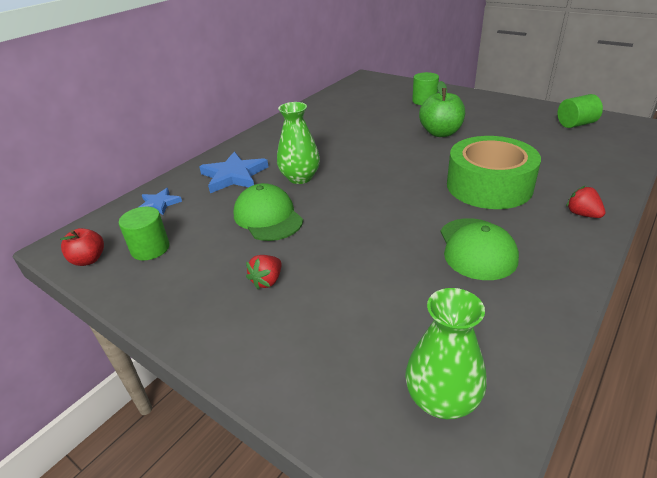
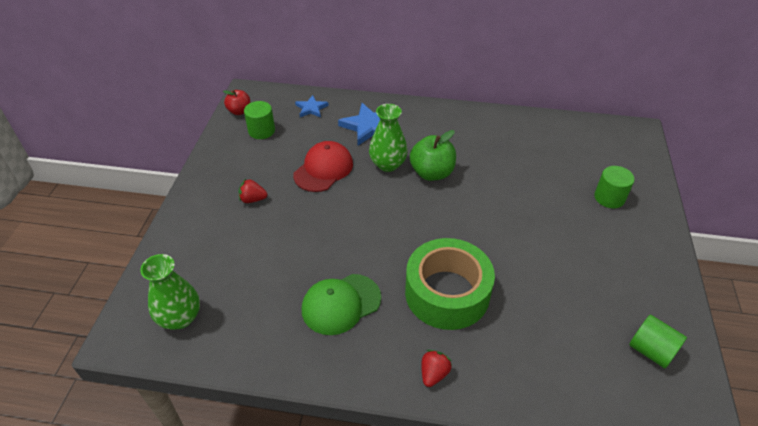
camera: 60 degrees right, 10 degrees up
green cap [234,183,303,241] -> red cap [293,141,353,192]
green apple [419,81,465,137] -> green apple moved to [410,130,456,181]

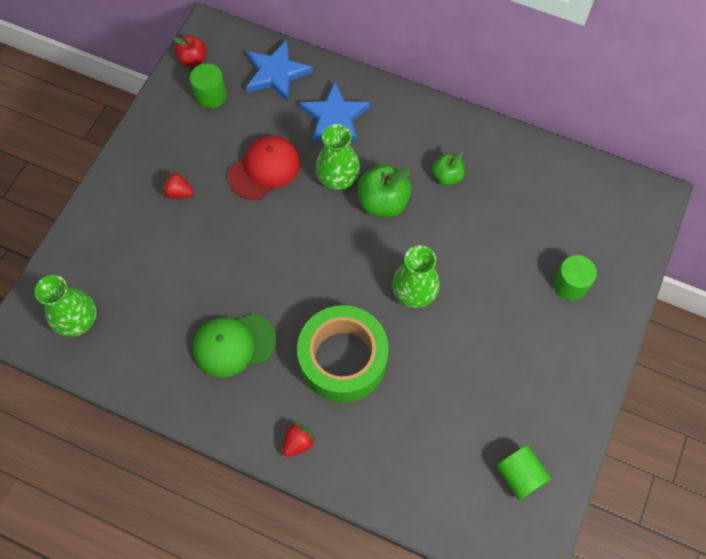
camera: 15 degrees right, 20 degrees up
blue star [295,95,329,118] -> blue star [246,40,313,102], size x1.72
none -> green vase [392,245,440,308]
none -> green apple [432,152,465,186]

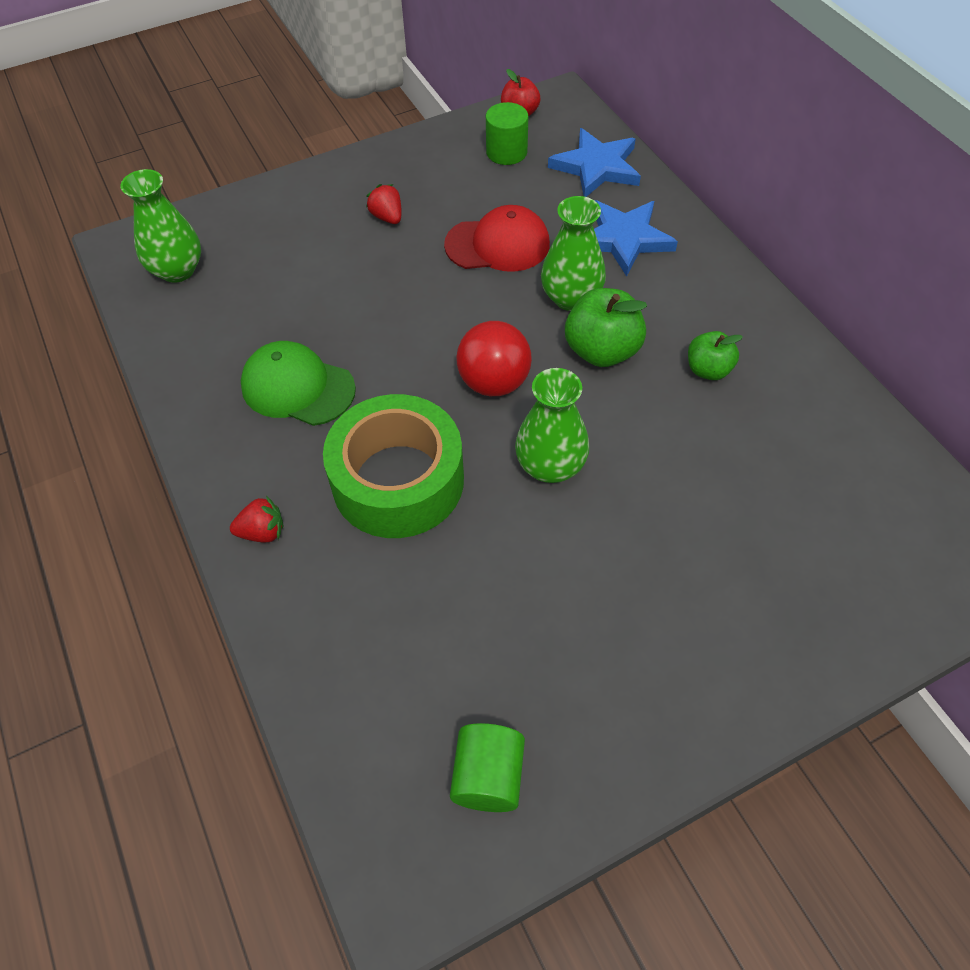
camera: 40 degrees right, 10 degrees down
green cylinder [553,255,597,301] -> none
none -> red ball [456,321,532,396]

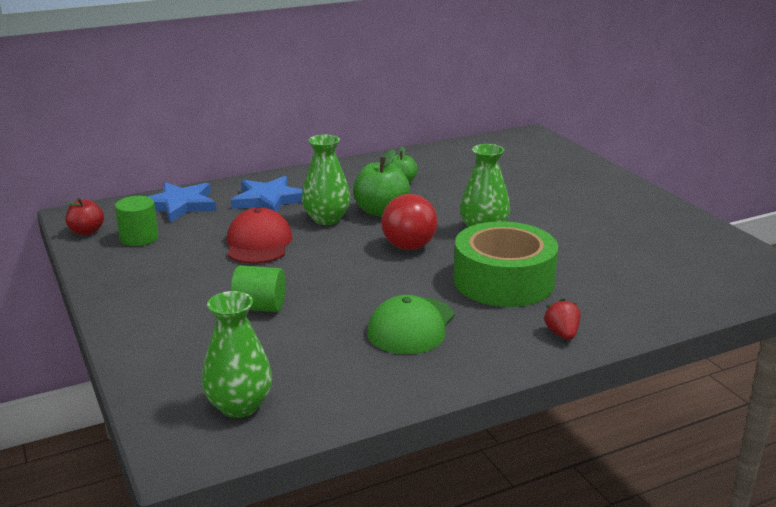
camera: 90 degrees left, 30 degrees down
red strawberry [366,184,401,224] -> none
green cylinder [450,723,525,812] -> green cylinder moved to [231,265,286,312]

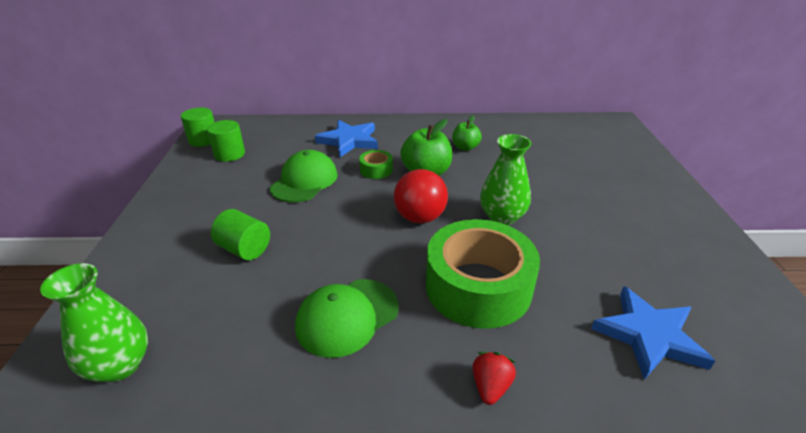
camera: 25 degrees right, 10 degrees up
red apple [65,198,104,235] -> green cylinder [181,107,214,147]
blue star [147,182,216,223] -> blue star moved to [591,286,715,380]
red cap [227,208,292,264] -> green cap [270,150,338,203]
green vase [302,135,350,225] -> green tape [359,150,393,179]

